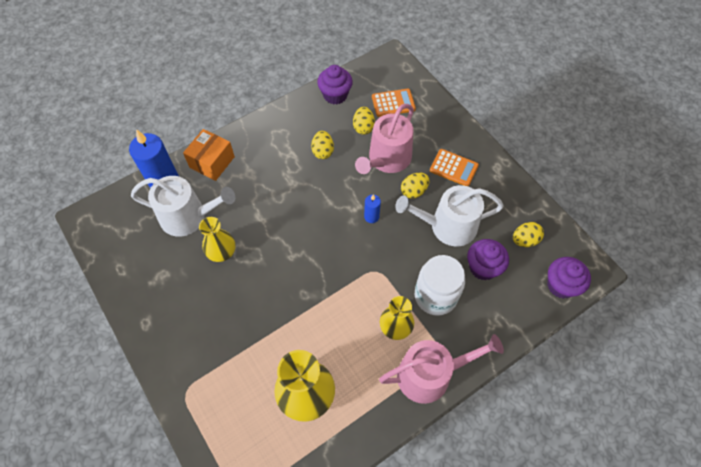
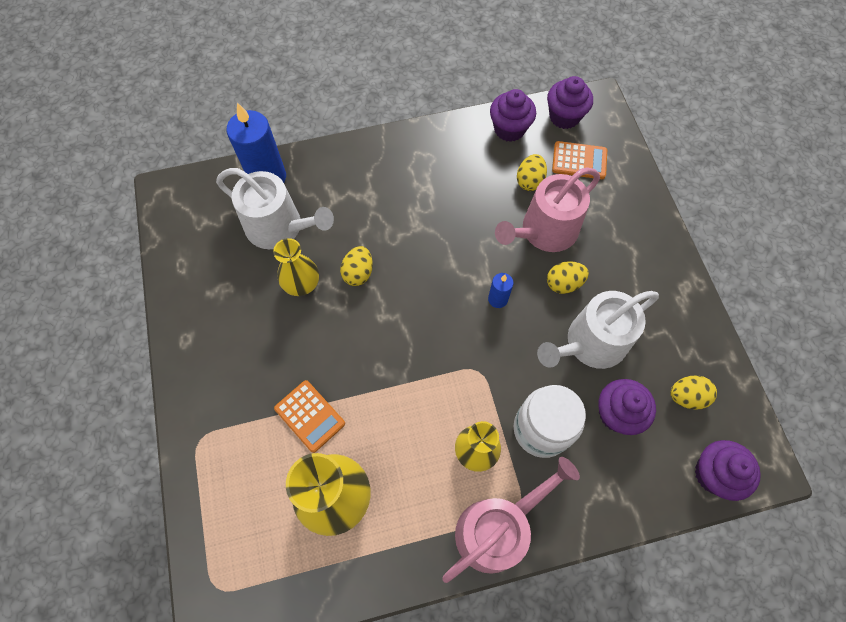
camera: 20 degrees right, 5 degrees up
orange box [183,129,235,181] -> none
yellow egg [311,131,334,159] -> yellow egg moved to [340,246,373,286]
pink watering can [379,334,504,404] -> pink watering can turned 45 degrees counterclockwise [442,457,580,583]
white watering can [395,185,504,246] -> white watering can turned 45 degrees counterclockwise [537,291,659,369]
orange calculator [430,149,479,186] -> orange calculator moved to [274,380,345,453]
none -> purple cupcake [547,76,593,129]

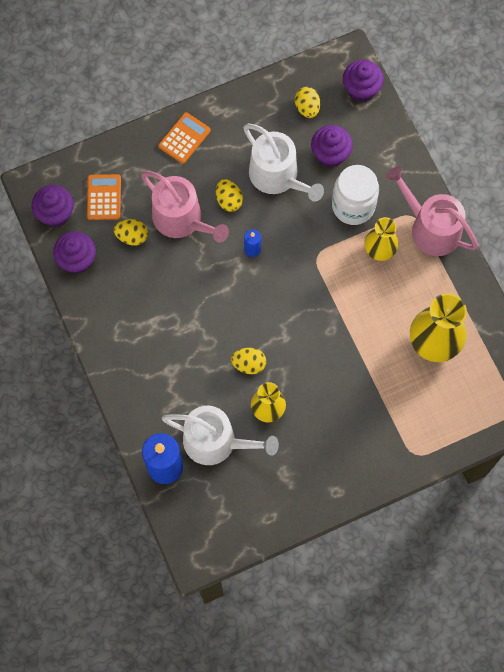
camera: 100 degrees left, 5 degrees up
white watering can [216,168,334,249] -> white watering can turned 90 degrees clockwise [162,406,279,465]
orange calculator [274,380,345,453] -> orange calculator moved to [158,112,211,164]

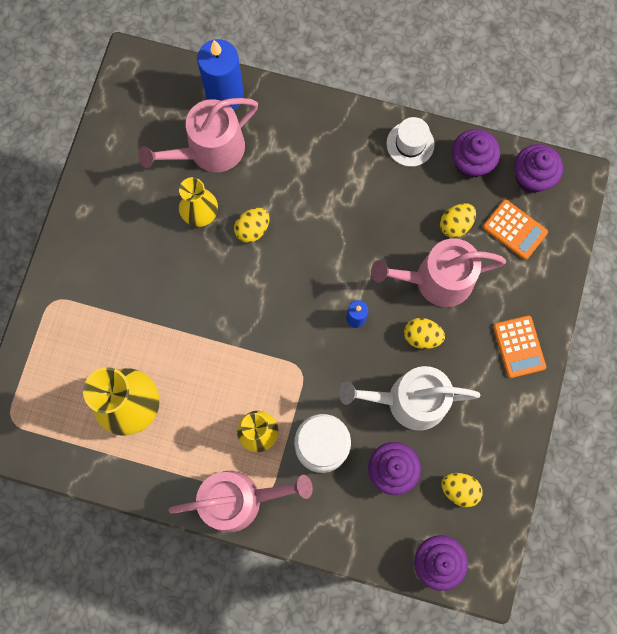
camera: 130 degrees right, 5 degrees up
white watering can [162,406,279,465] -> pink watering can [138,98,258,172]
none -> white hat [386,117,435,167]

